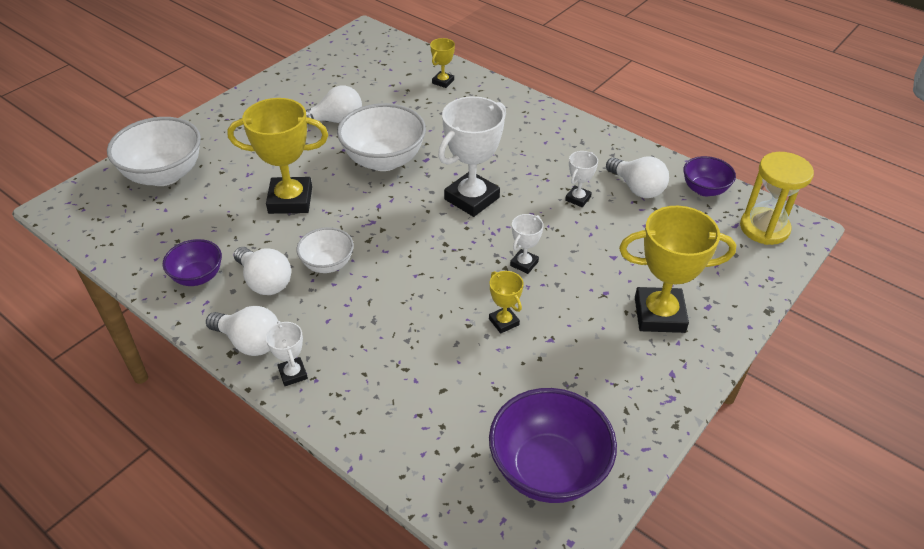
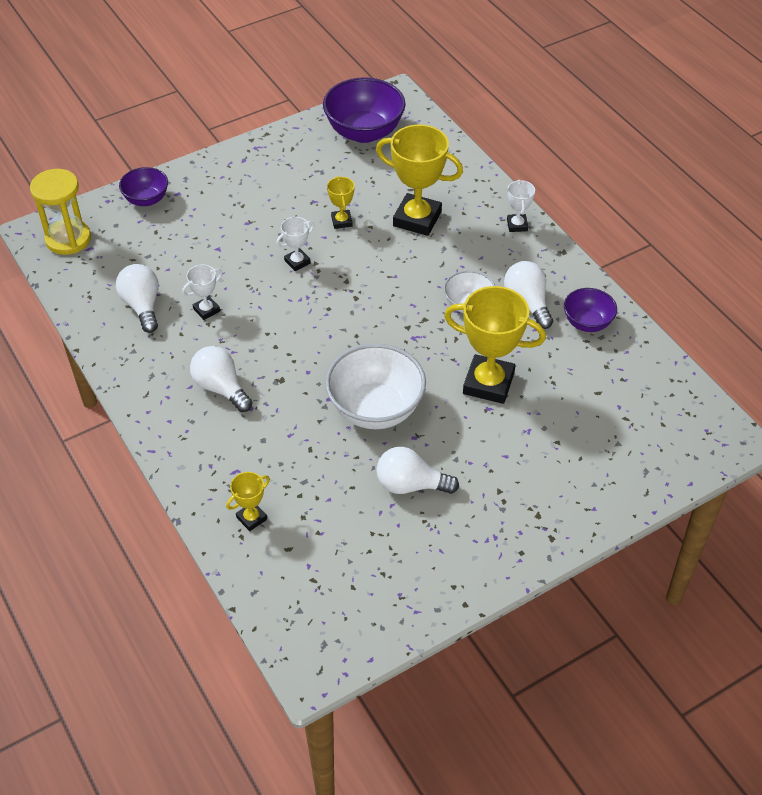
camera: 160 degrees left, 5 degrees up
white bowl [107,117,201,186] -> none
white light bulb [206,306,278,356] -> white light bulb moved to [190,346,252,412]
white trophy [438,96,506,217] -> none
yellow trophy [619,206,736,333] -> yellow trophy moved to [376,124,463,236]
purple bowl [683,156,736,196] -> purple bowl moved to [119,167,168,206]

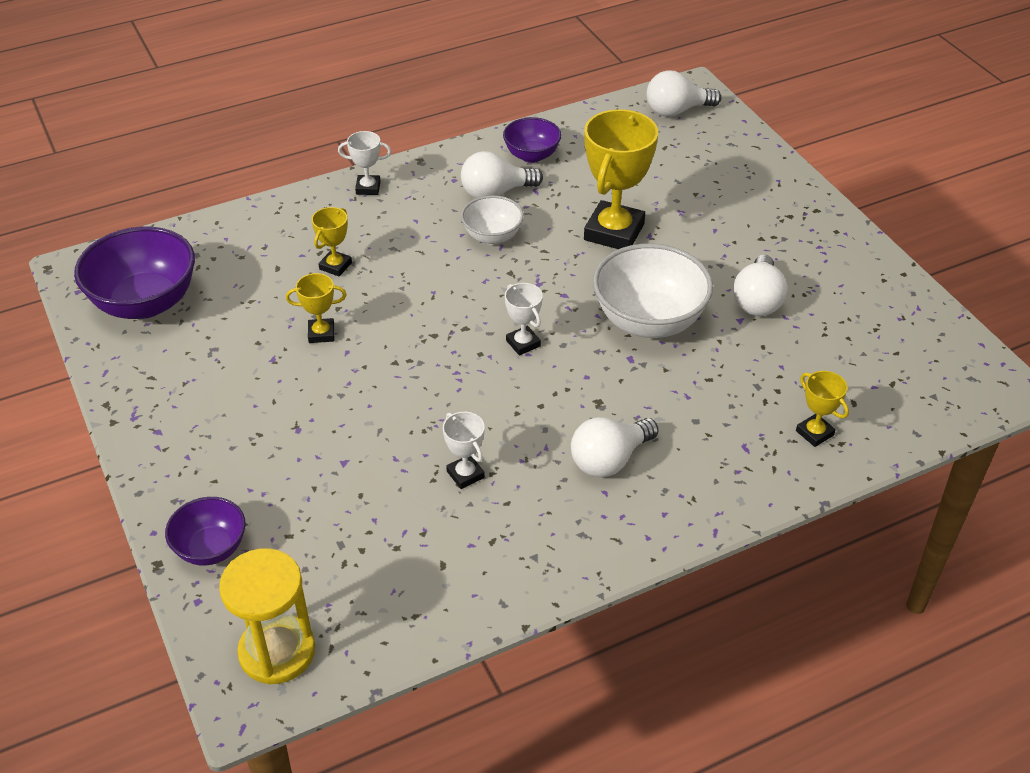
camera: 85 degrees left, 5 degrees down
white light bulb [116,264,159,333] -> white light bulb moved to [647,71,721,117]
white trophy [276,217,315,271] -> white trophy moved to [505,283,543,355]
yellow trophy [376,124,463,236] -> yellow trophy [312,207,352,276], size x0.49

